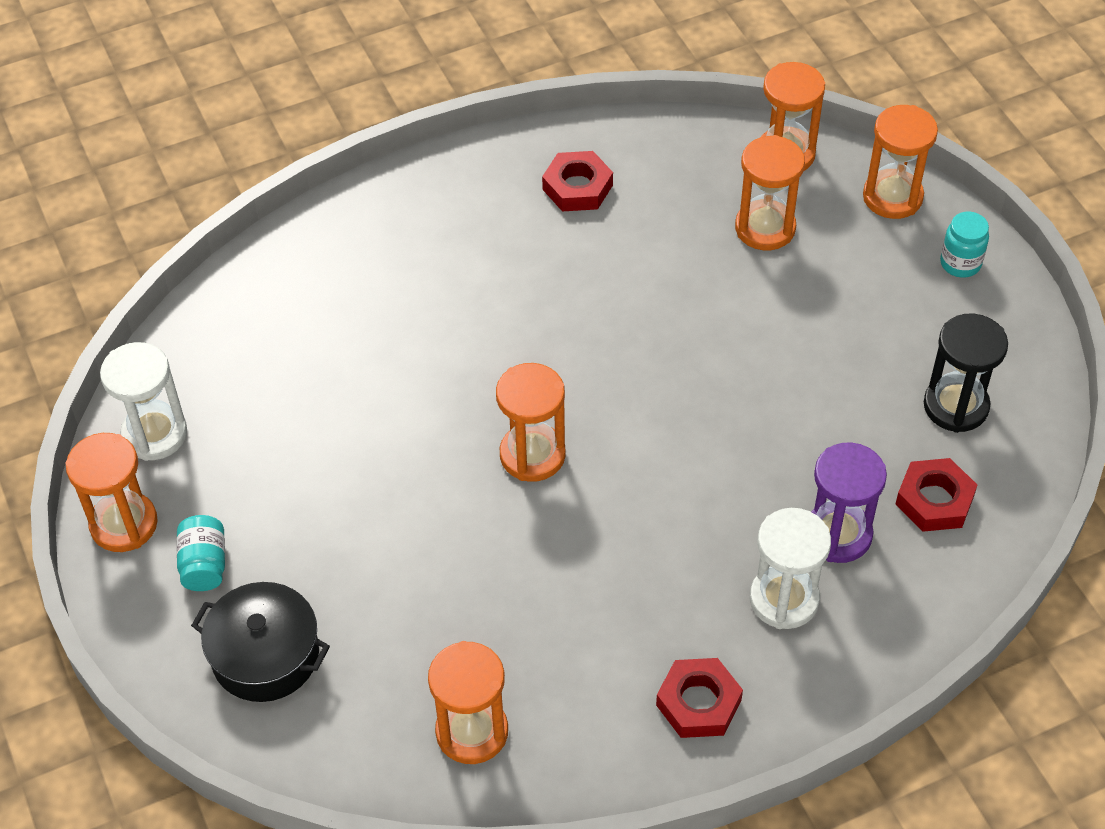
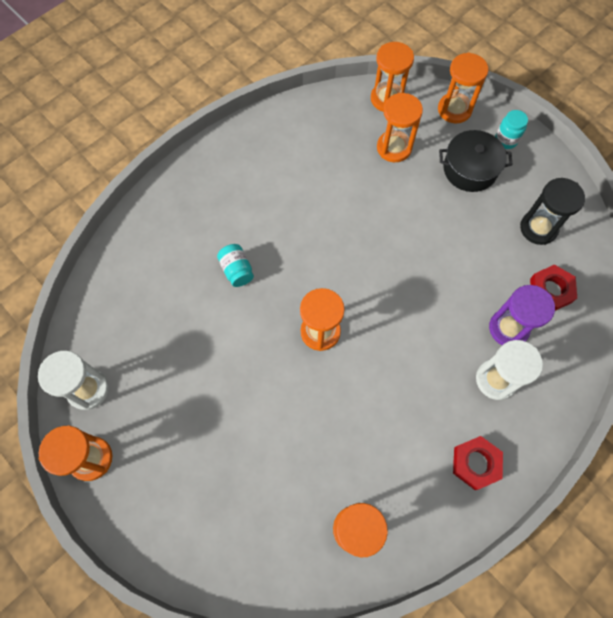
camera: 20 degrees left, 15 degrees up
turquoise jar [177,515,225,591] -> turquoise jar moved to [217,244,254,287]
black pot [191,582,330,702] -> black pot moved to [439,130,513,192]
red nut [542,151,613,212] -> none

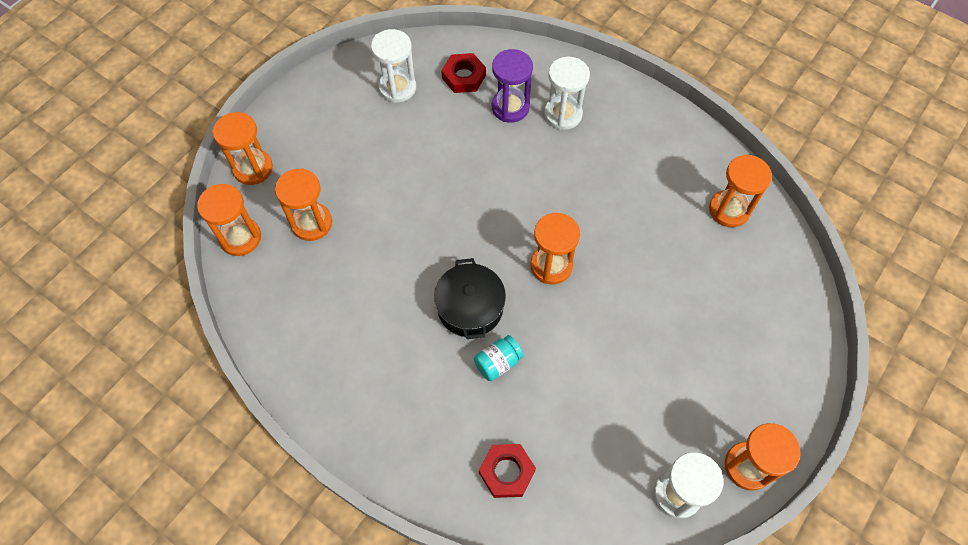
camera: 100 degrees left, 5 degrees down
black pot [439,130,513,192] -> black pot moved to [434,258,506,339]
red nut [453,436,503,490] -> red nut moved to [479,444,536,498]
turquoise jar [495,110,528,149] -> none
black hourglass [520,178,585,245] -> white hourglass [371,29,416,103]

